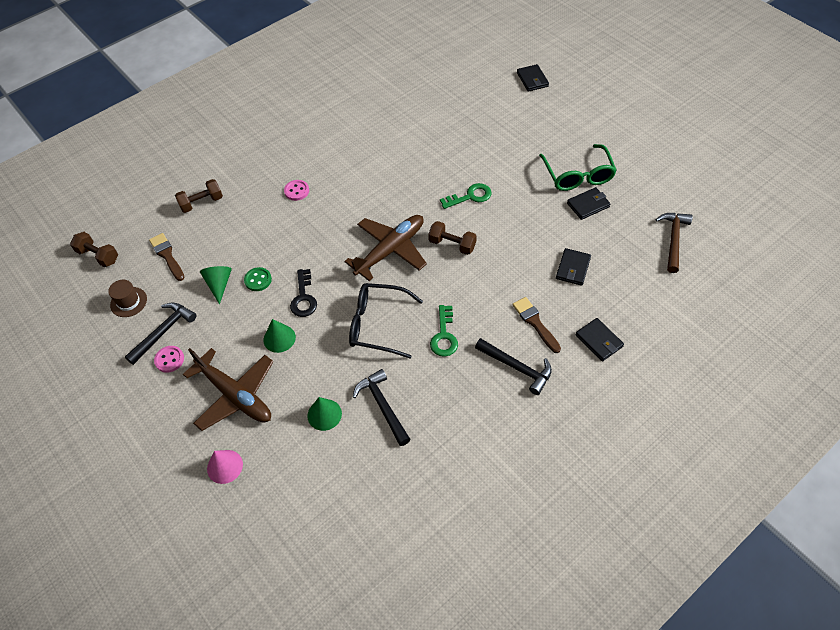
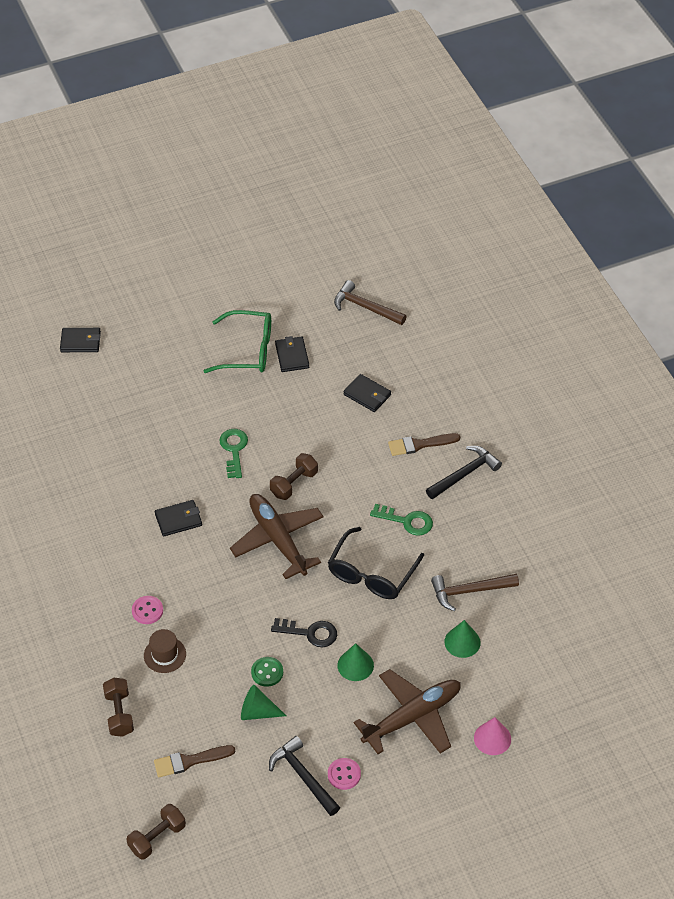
camera: 75 degrees left, 5 degrees down
brown hat [108,280,147,317] -> brown hat moved to [144,629,186,673]
black hammer [353,369,411,446] -> brown hammer [431,574,519,611]
black wallet [575,318,624,362] -> black wallet moved to [155,500,202,536]

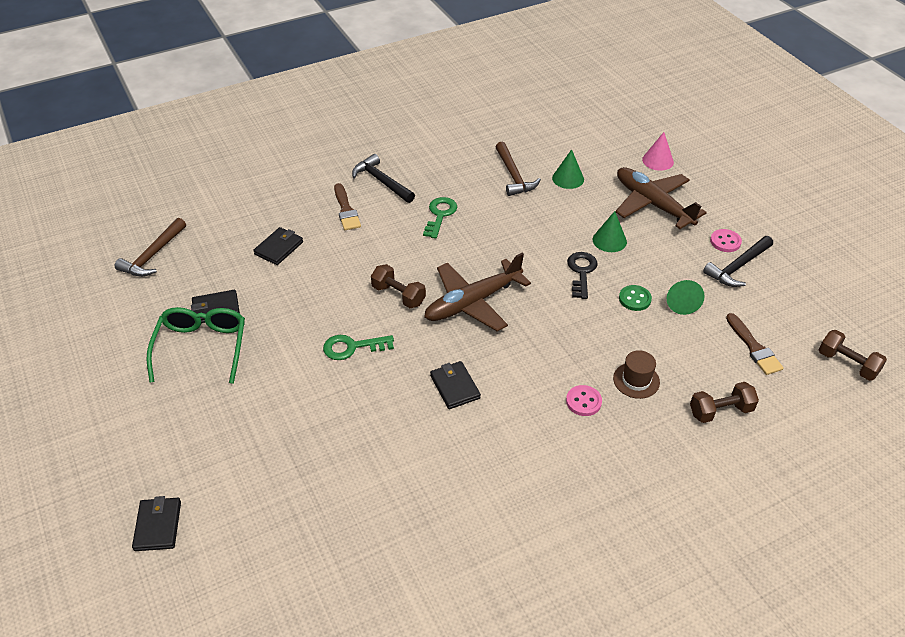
camera: 95 degrees left, 5 degrees down
black glasses [328,527,424,599] -> none

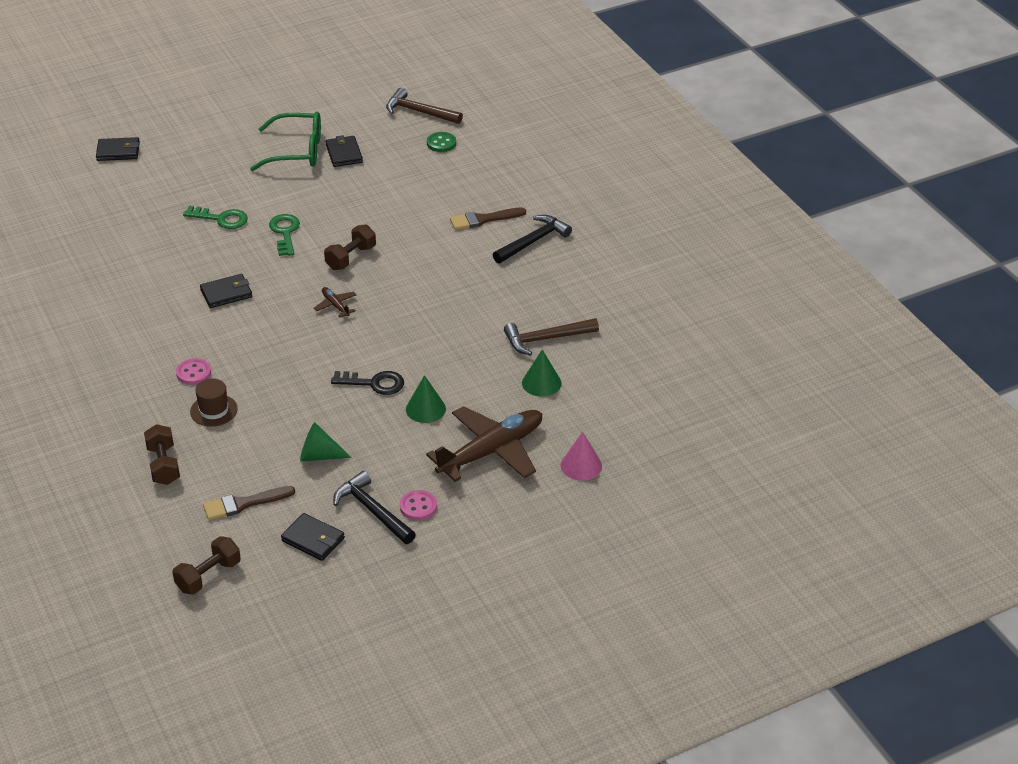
camera: 90 degrees right, 5 degrees down
black wallet [253,227,303,265] -> black wallet moved to [281,513,345,561]
green key [423,197,457,239] -> green key moved to [183,206,248,229]
brown plane [424,253,531,331] -> brown plane [314,287,356,318], size x0.43
green button [619,285,652,311] -> green button moved to [427,132,456,152]

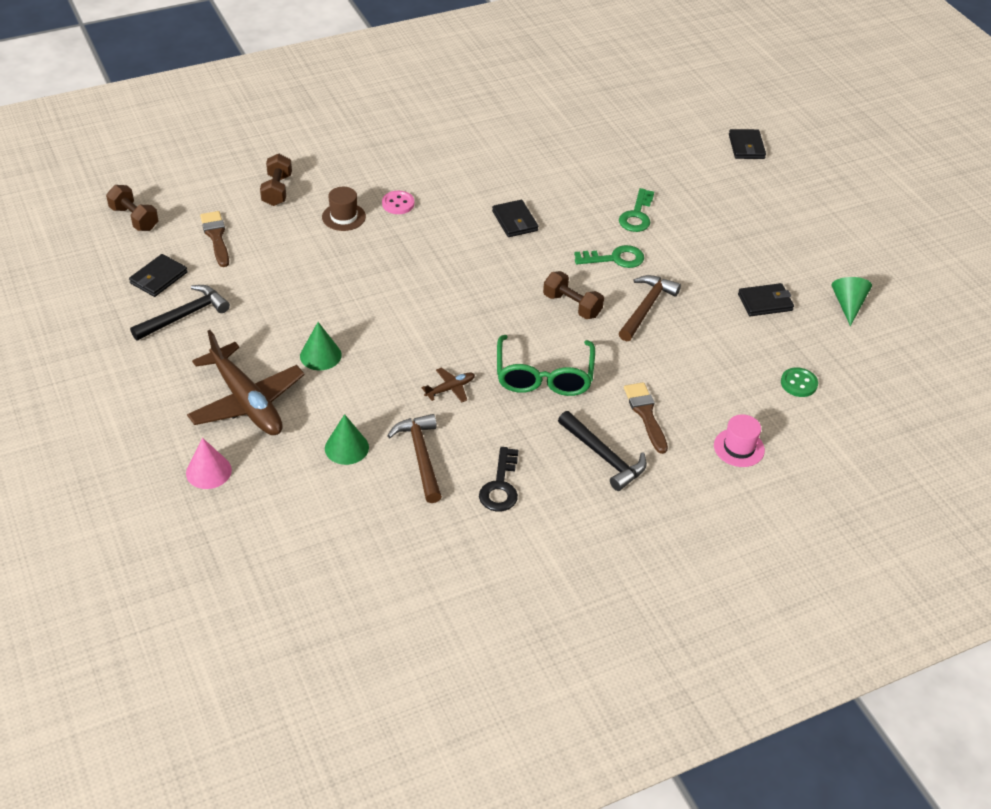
camera: 90 degrees right, 5 degrees up
brown dumbbell [144,424,180,485] -> brown dumbbell turned 75 degrees counterclockwise [260,154,292,206]
green glasses [250,112,321,171] -> green glasses moved to [497,335,595,396]
green cone [300,422,352,461] -> green cone moved to [832,277,872,326]
brown plane [314,287,356,318] -> brown plane moved to [421,368,475,402]
black key [331,371,404,395] -> black key moved to [479,447,518,512]
brown hammer [386,88,463,124] -> brown hammer moved to [619,275,681,341]
pink button [400,490,437,520] -> none
none -> pink hat [714,414,765,467]

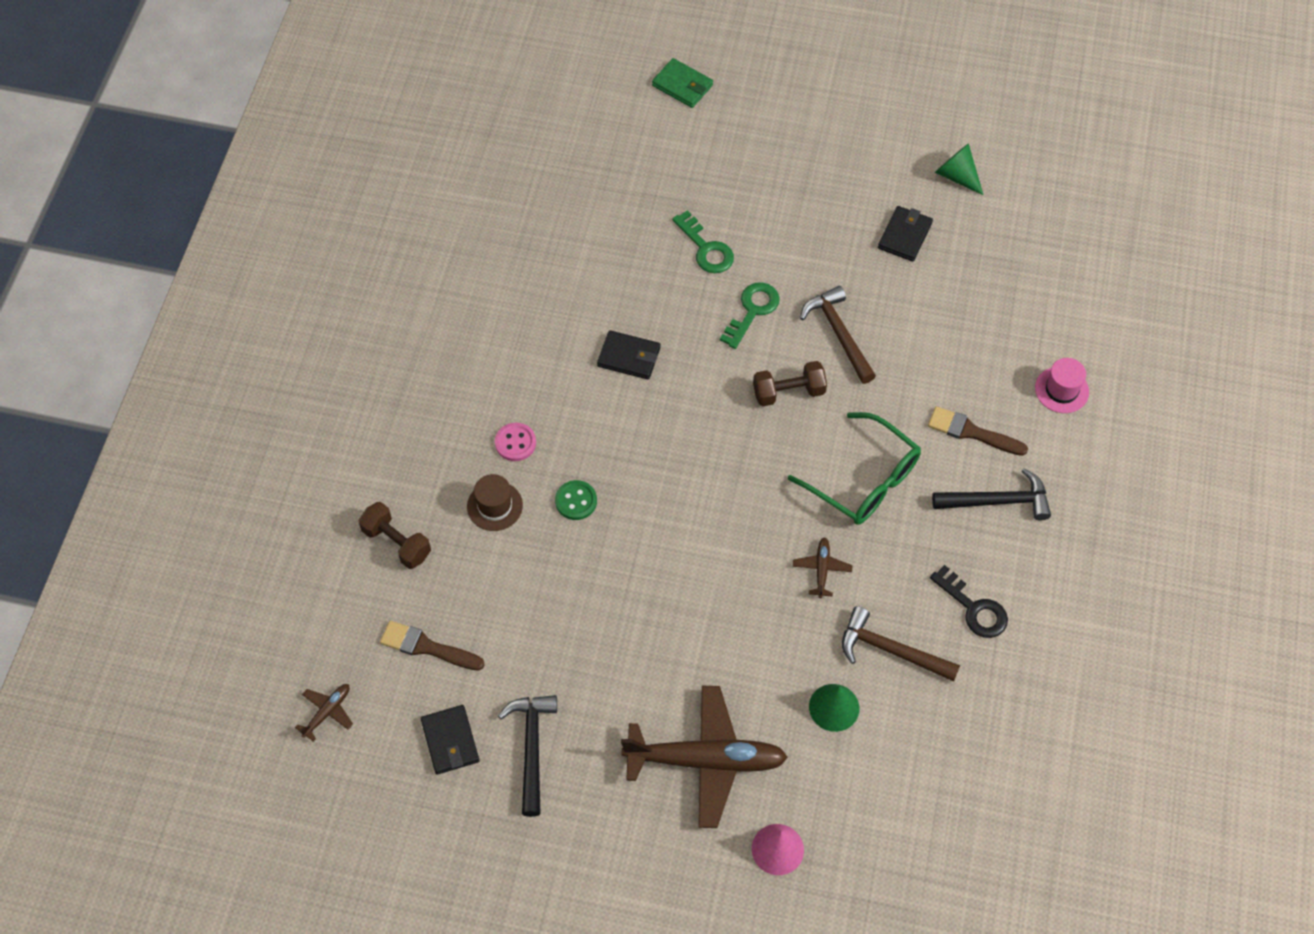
camera: 50 degrees left, 15 degrees up
brown dumbbell [106,185,159,231] -> brown plane [295,684,353,742]
green cone [300,322,342,370] -> none
black wallet [729,129,766,159] -> green wallet [652,58,713,108]
green button [781,367,818,397] -> green button moved to [555,480,597,520]

